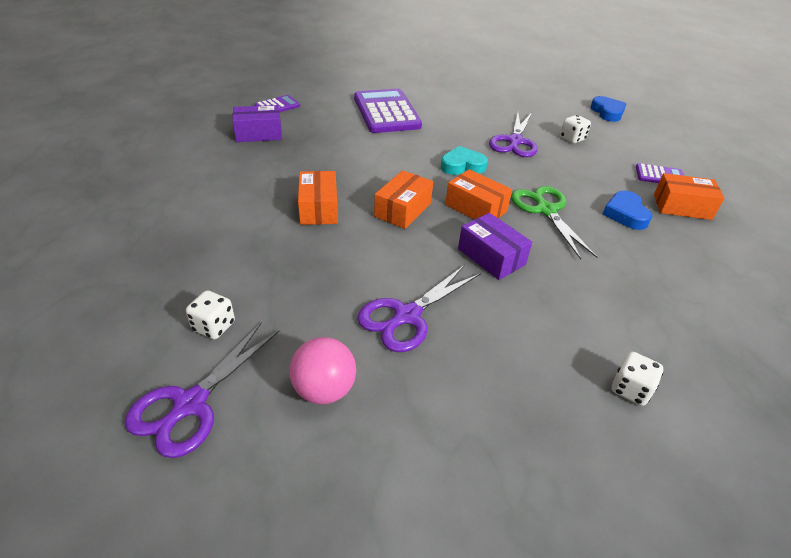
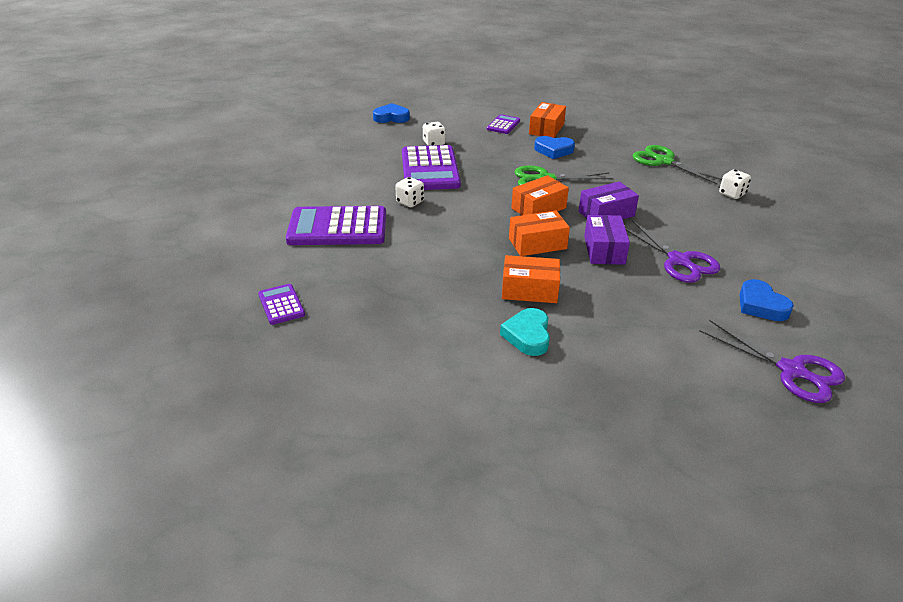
camera: 75 degrees left, 5 degrees down
white dice [186,290,235,340] -> white dice moved to [395,177,424,207]
purple box [232,105,282,142] -> purple box moved to [584,215,630,265]
pink ball [290,337,356,404] -> blue heart [739,279,794,321]
orange box [374,170,433,229] -> orange box turned 60 degrees counterclockwise [509,210,570,256]
turquoise heart [441,146,488,175] -> turquoise heart moved to [500,308,550,356]
purple scissors [489,113,538,157] -> purple calculator [402,145,461,190]
none -> green scissors [632,145,722,184]

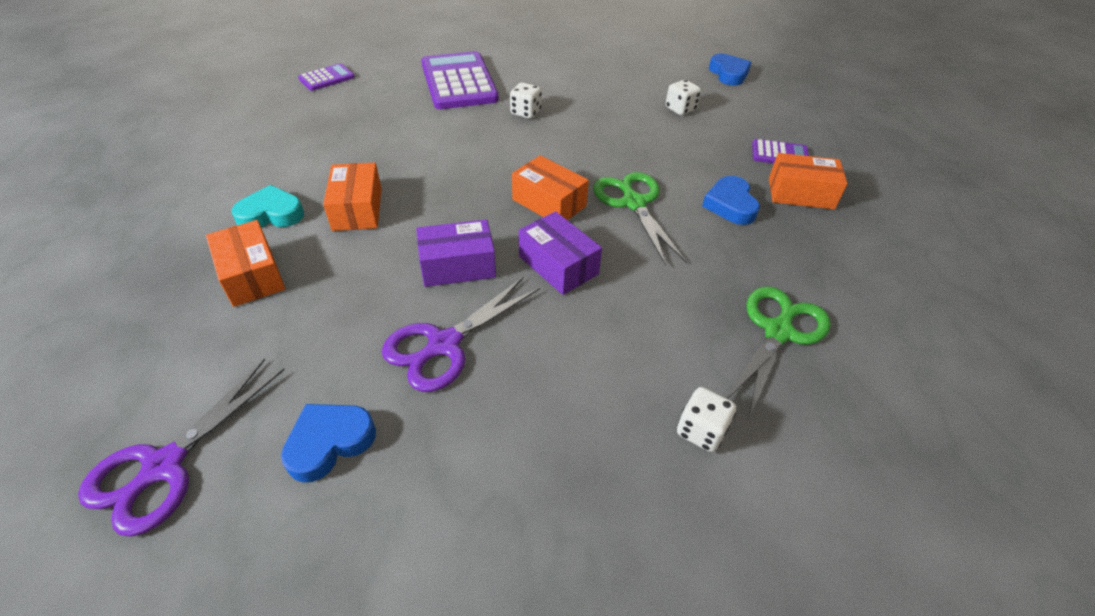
camera: 75 degrees right, 10 degrees up
purple calculator [402,145,461,190] -> none
orange box [509,210,570,256] -> orange box moved to [206,220,285,307]

